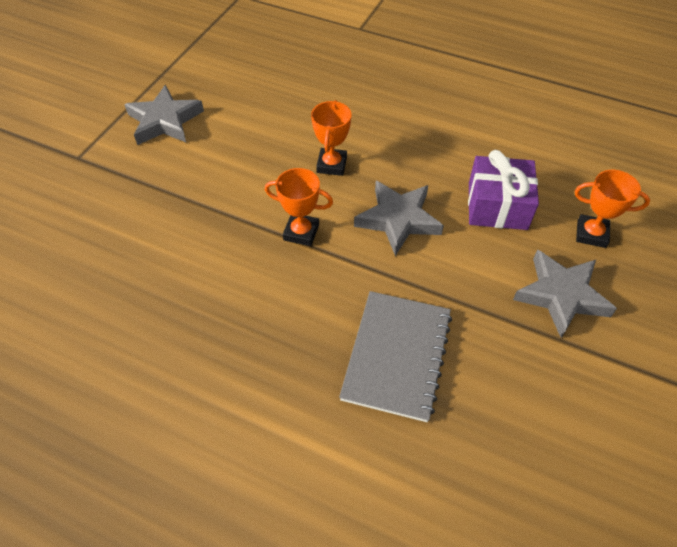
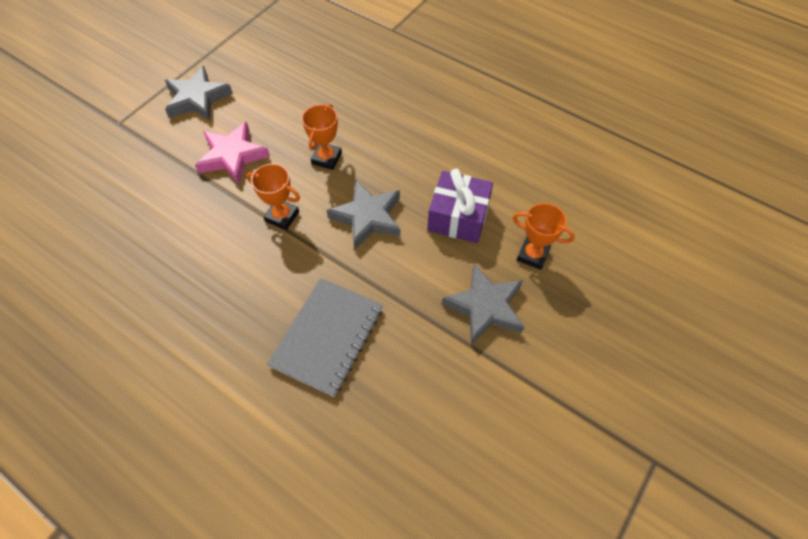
camera: 10 degrees right, 5 degrees up
none -> pink star [195,121,270,184]

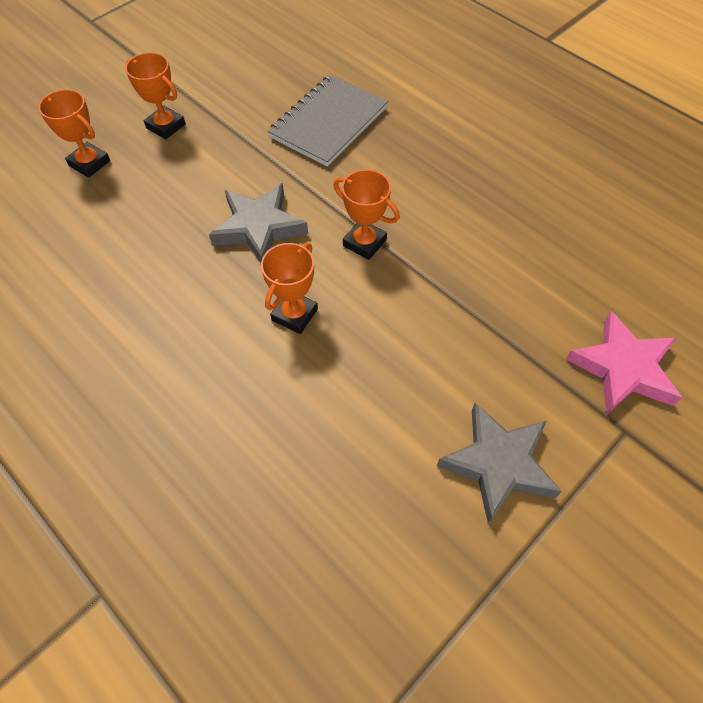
camera: 170 degrees left, 0 degrees up
pink star [195,121,270,184] -> pink star moved to [565,311,682,415]
purple gift [427,168,493,243] -> none
grey star [442,264,524,345] -> orange trophy [125,52,186,139]

